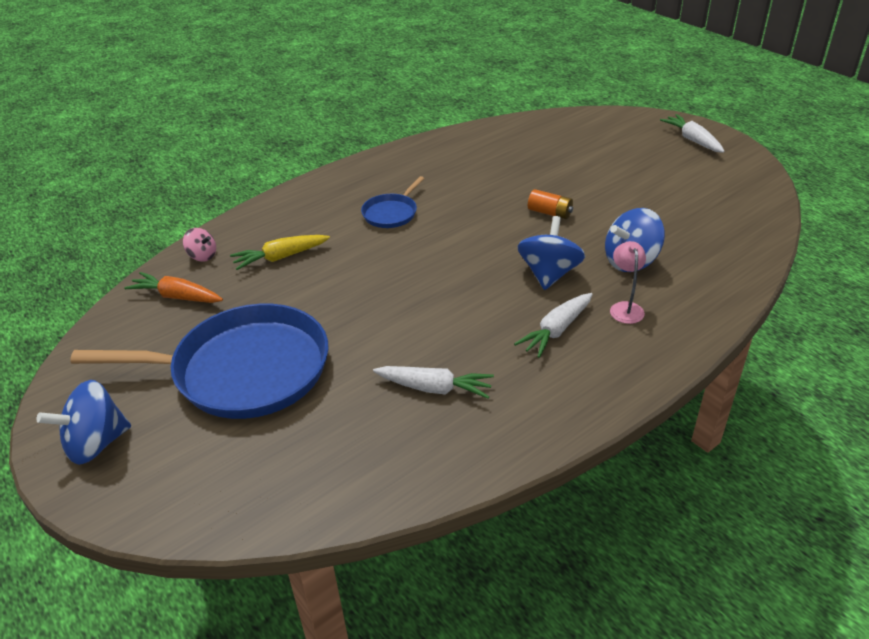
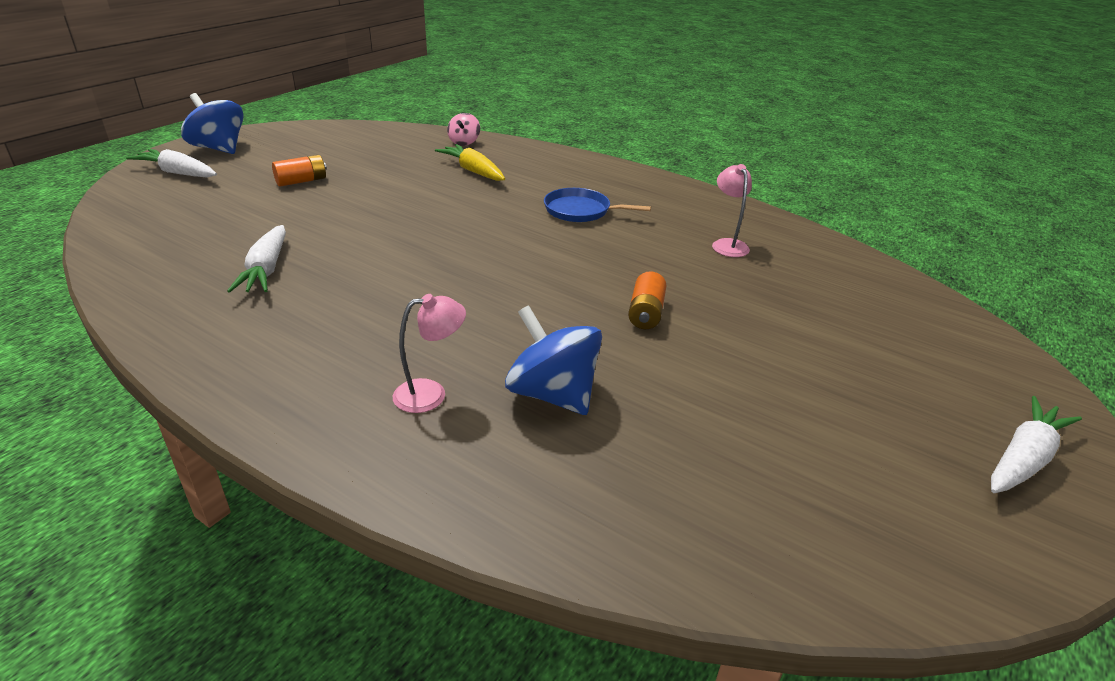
camera: 70 degrees right, 5 degrees down
blue pan [70,304,329,419] -> orange battery [272,155,327,187]
orange carrot [124,272,223,303] -> none
white carrot [514,293,593,358] -> white carrot moved to [126,149,217,178]
blue spinning top [517,216,585,290] -> none
none -> pink lamp [712,164,752,257]

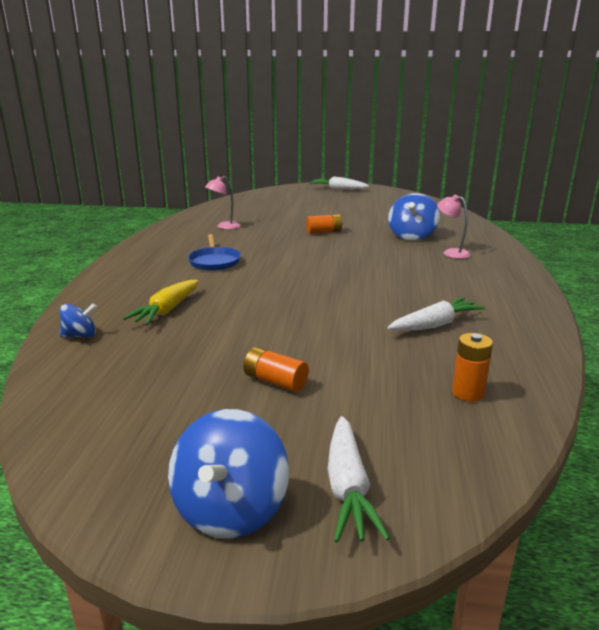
camera: 115 degrees left, 10 degrees down
pink spinning top [447,113,480,146] -> blue spinning top [60,303,97,338]
none -> orange battery [452,333,493,402]

